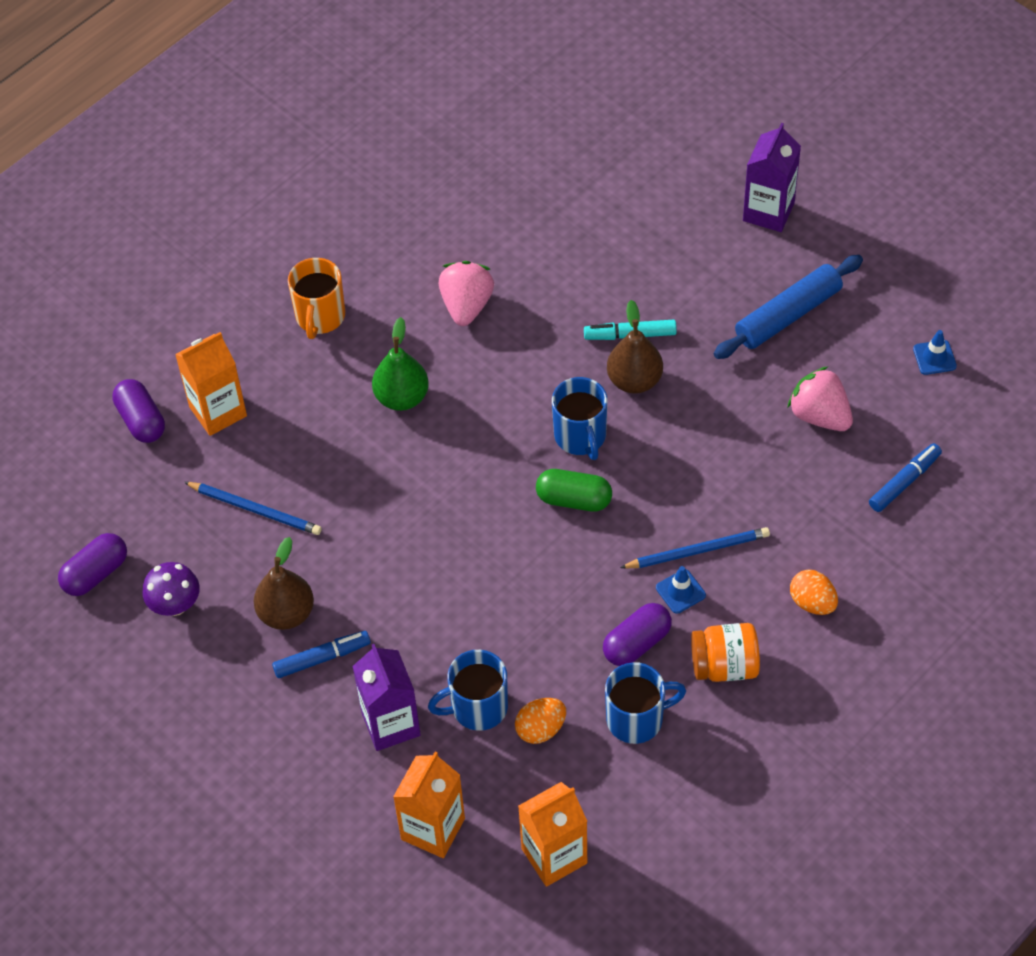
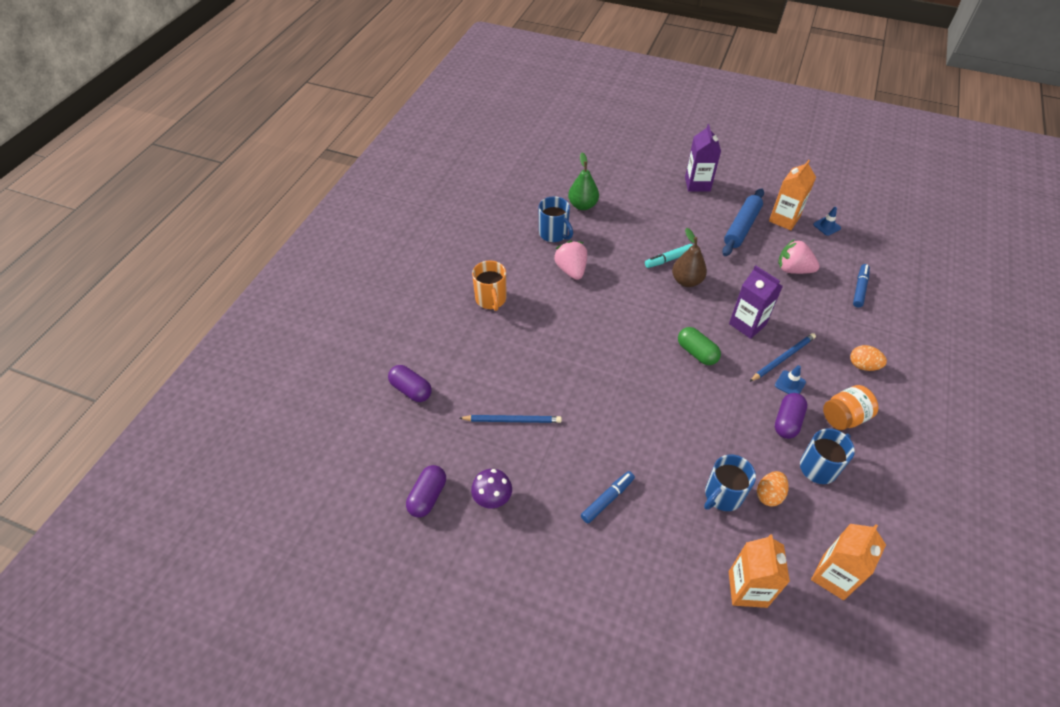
camera: 25 degrees left, 5 degrees down
orange carton [175,332,247,436] -> orange carton moved to [769,160,816,230]
brown pear [254,537,314,630] -> none
purple carton [352,644,421,751] -> purple carton moved to [729,265,783,339]
green pear [372,317,429,411] -> green pear moved to [568,153,599,210]
green capsule [536,469,612,512] -> green capsule turned 60 degrees clockwise [678,327,721,365]
blue mug [552,377,608,460] -> blue mug moved to [539,196,573,242]

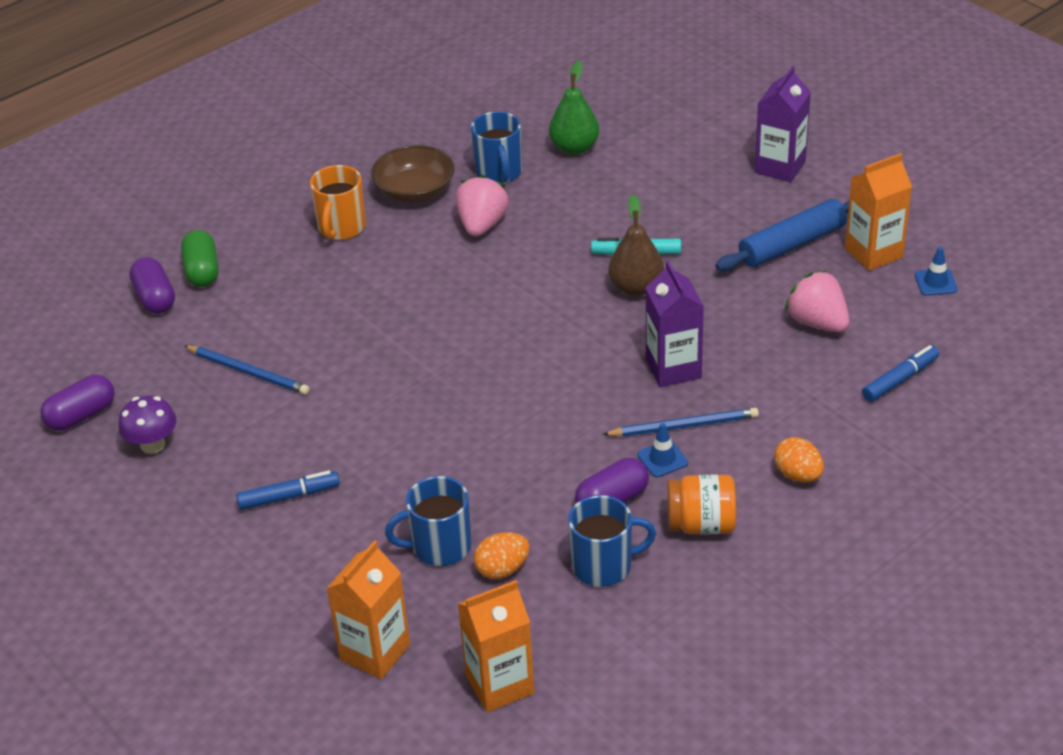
camera: 30 degrees right, 10 degrees down
green capsule [678,327,721,365] -> green capsule moved to [181,230,218,287]
none -> brown bowl [371,145,455,203]

